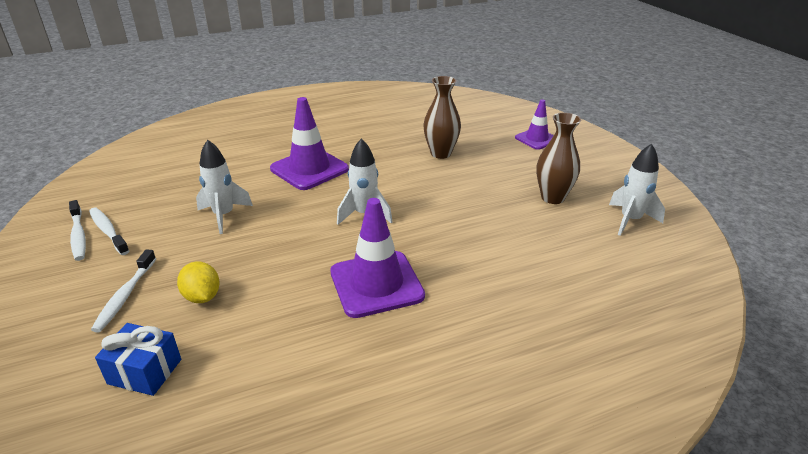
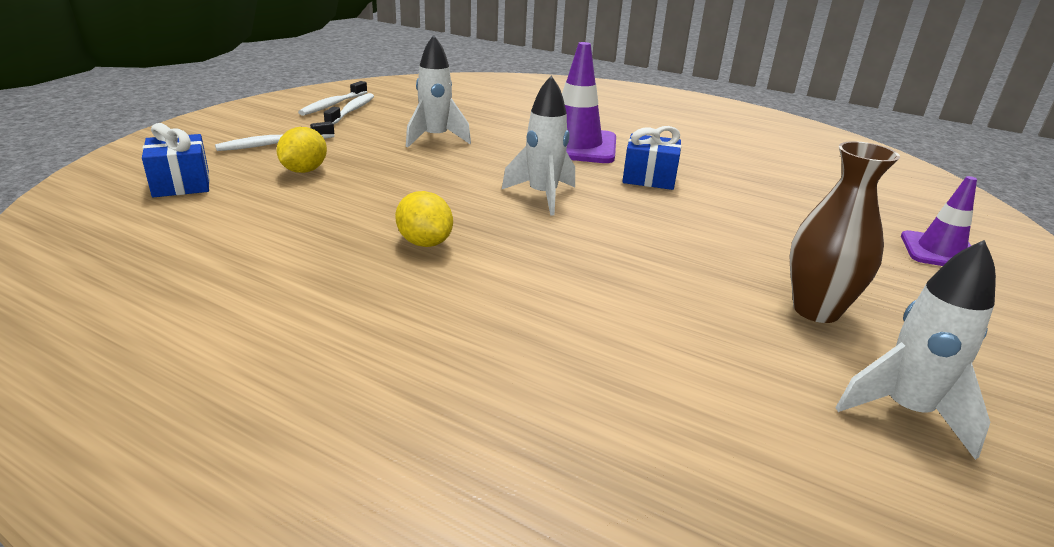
camera: 50 degrees right, 5 degrees down
purple traffic cone [330,198,425,318] -> yellow lemon [395,191,453,247]
brown vase [423,76,461,159] -> none
none -> blue gift [622,126,681,190]

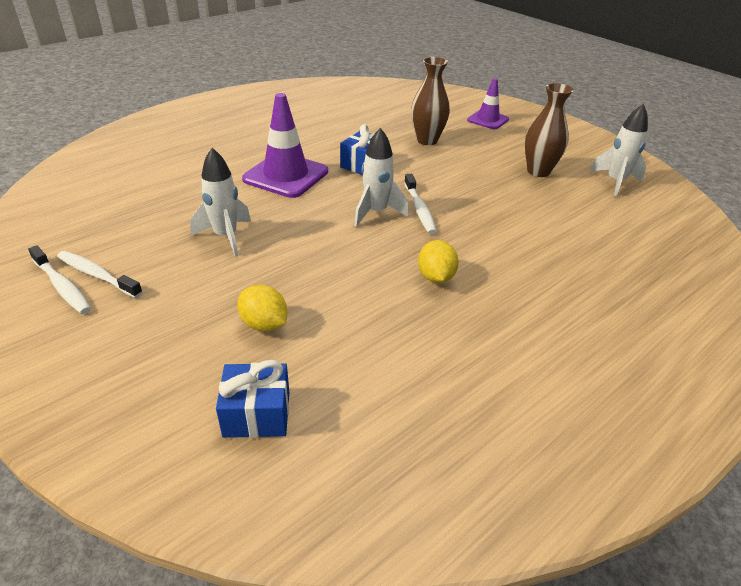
camera: 70 degrees left, 10 degrees up
white toothbrush [215,121,334,151] -> white toothbrush moved to [404,174,437,234]
yellow lemon [395,191,453,247] -> yellow lemon turned 75 degrees counterclockwise [418,240,459,283]
none -> brown vase [411,57,450,145]

